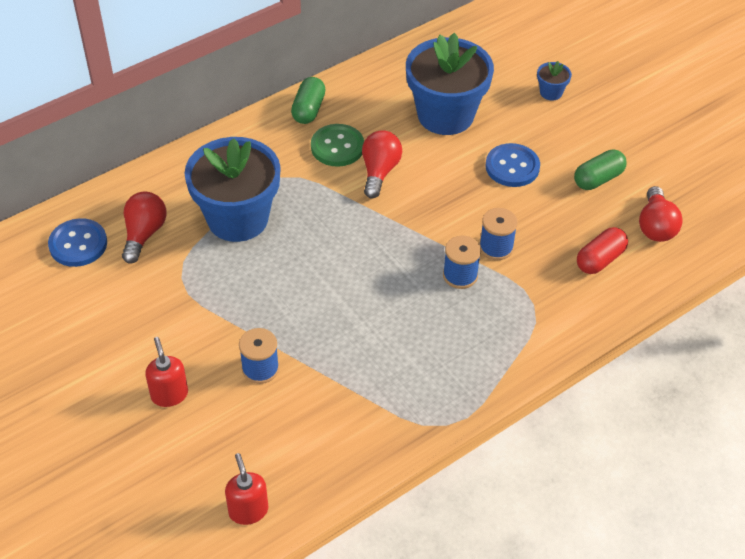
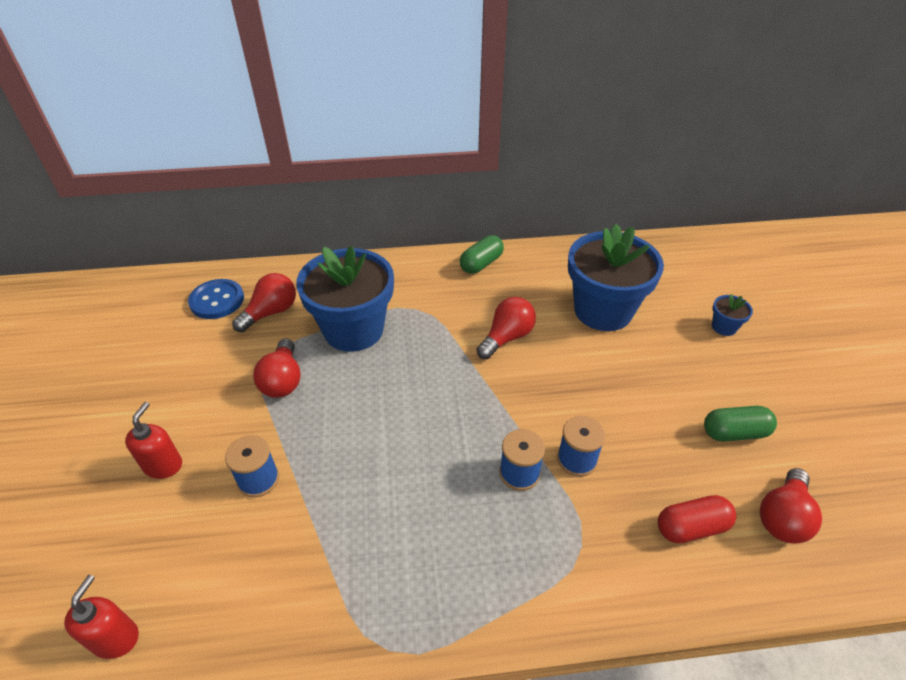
camera: 30 degrees right, 5 degrees down
green button [311,124,364,167] -> none
blue button [485,143,540,187] -> none
none -> red light bulb [253,339,301,398]

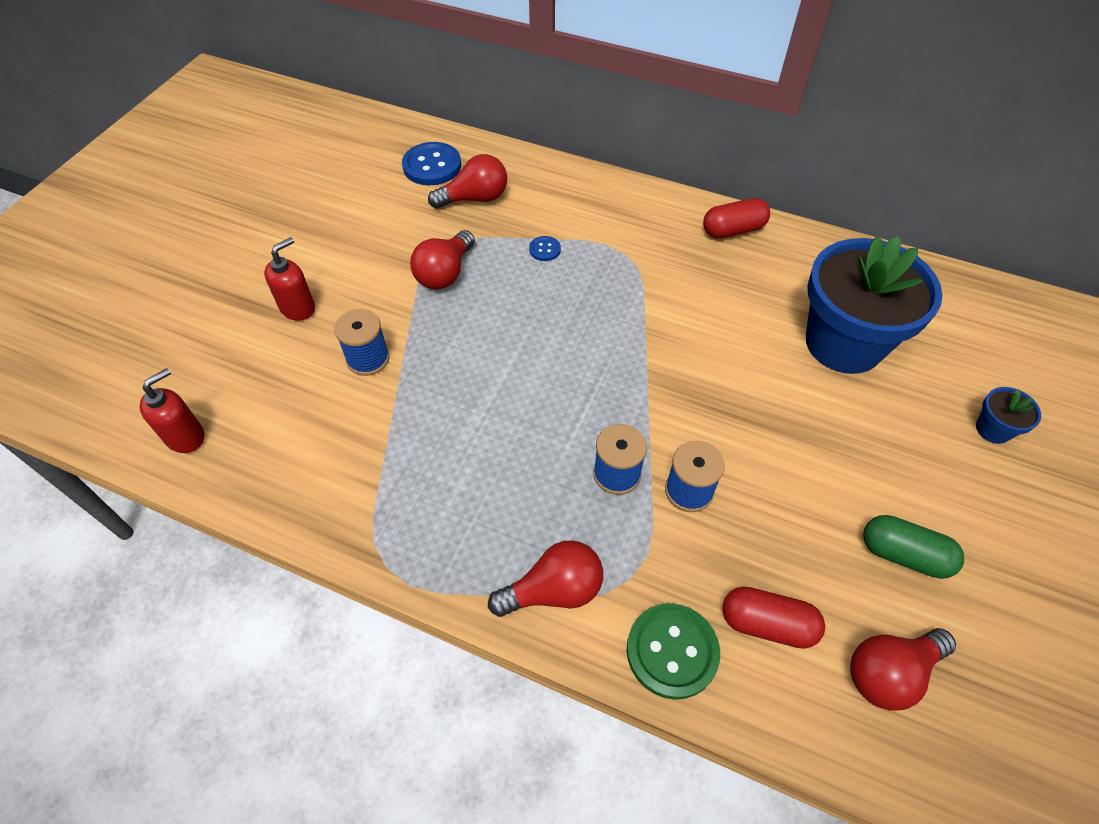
camera: 30 degrees right, 10 degrees up
blue flower pot [296,246,394,352] -> blue button [529,236,561,261]
green capsule [460,235,504,274] -> red capsule [703,198,770,239]
red light bulb [477,297,536,359] -> red light bulb moved to [488,540,603,617]
none -> green button [627,603,720,700]

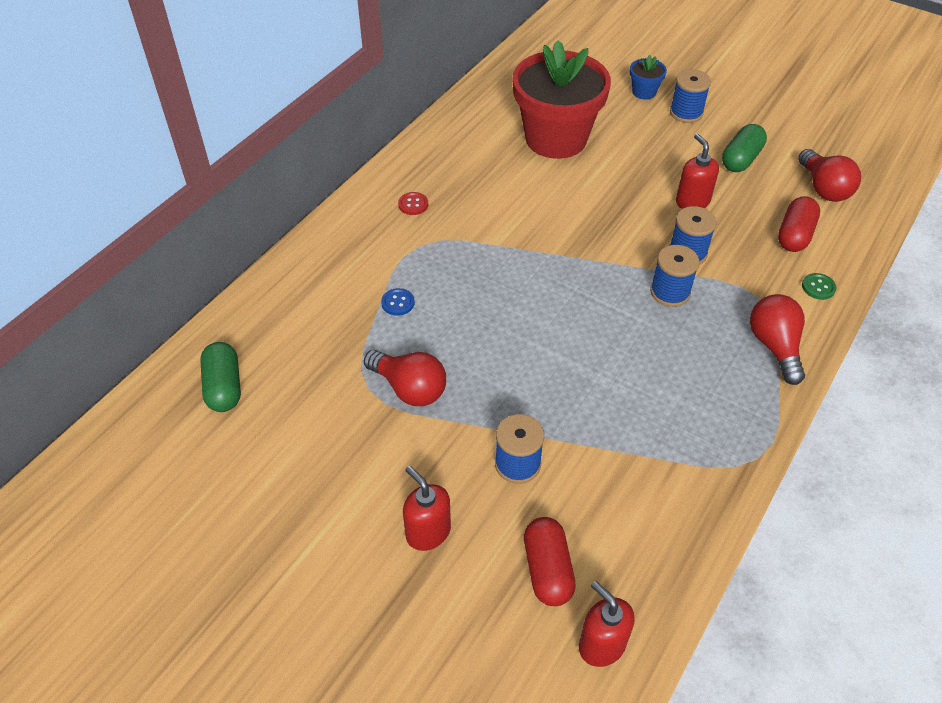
camera: 80 degrees left, 5 degrees down
blue button [402,142,461,185] -> green capsule [200,342,241,412]
red light bulb [428,154,507,209] -> none
green button [627,603,720,700] -> green button [802,273,837,300], size x0.49
red capsule [703,198,770,239] -> red capsule moved to [524,517,576,606]
blue flower pot [806,236,942,374] -> red flower pot [512,40,611,159]
none -> red button [398,192,428,215]
none -> blue spool [670,69,711,123]
none -> red soap dispenser [676,134,719,209]

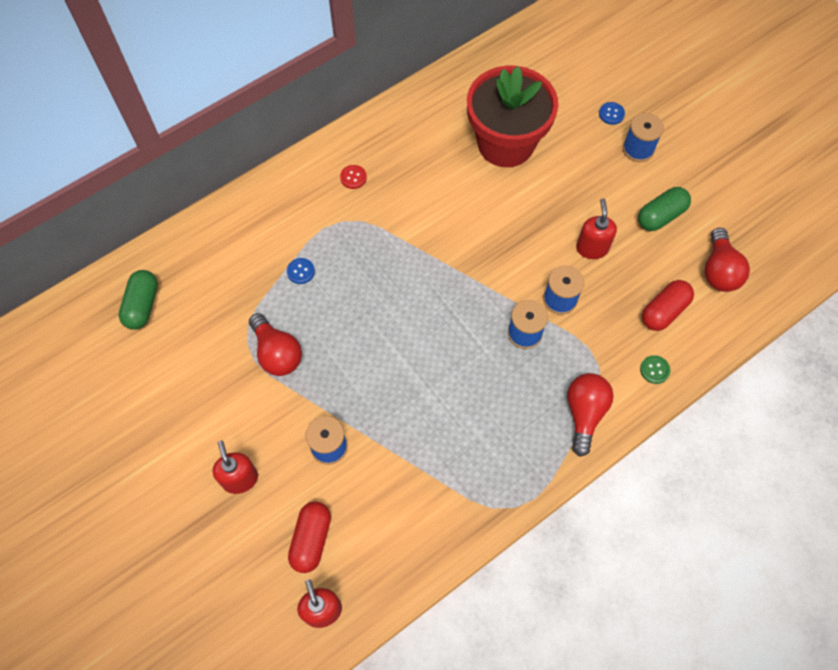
camera: 20 degrees right, 15 degrees up
blue flower pot [630,55,667,100] -> blue button [599,102,625,125]

